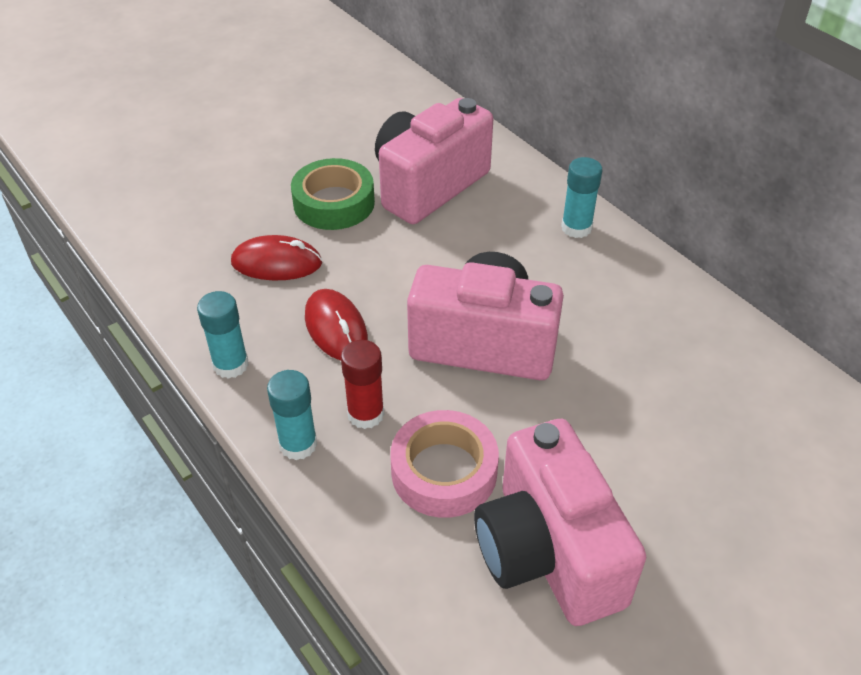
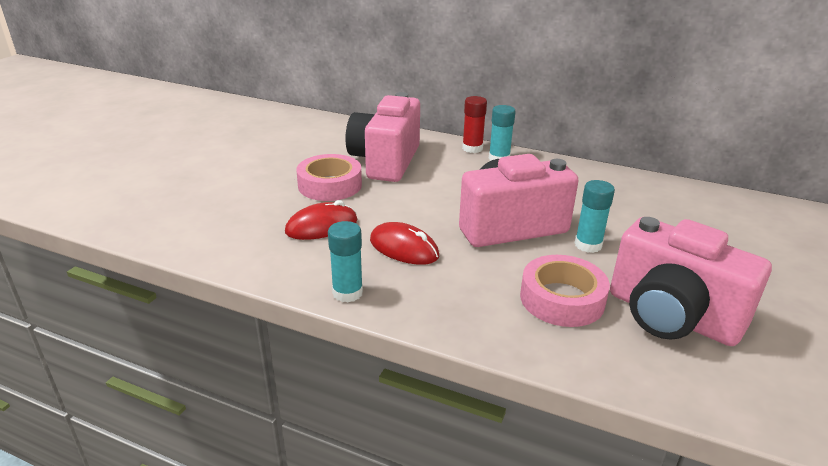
camera: 30 degrees left, 15 degrees down
turquoise glue stick [267,370,317,460] -> turquoise glue stick moved to [575,180,615,253]
green tape [291,158,375,230] -> pink tape [296,154,362,201]
red glue stick [341,340,385,429] -> red glue stick moved to [462,96,487,153]

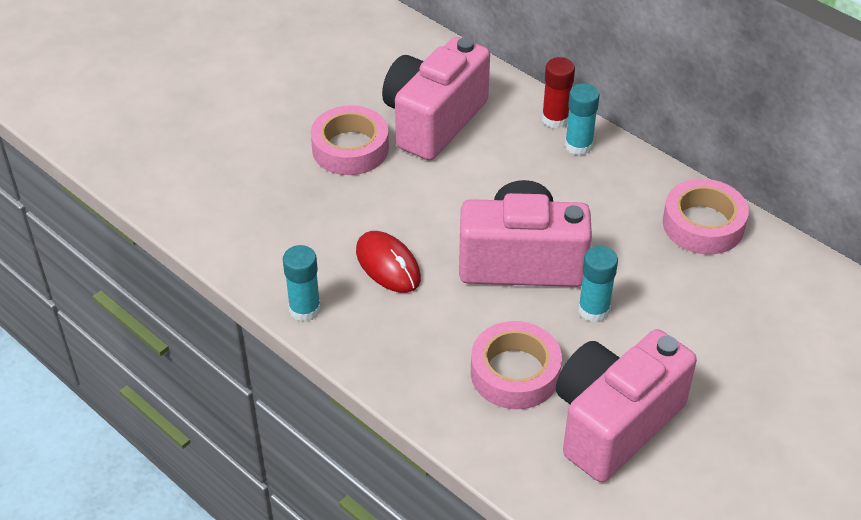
camera: 20 degrees right, 15 degrees up
red mouse [285,200,358,240] -> none
pink camera [610,217,772,346] -> pink camera turned 75 degrees clockwise [556,329,697,482]
none -> pink tape [663,179,749,255]

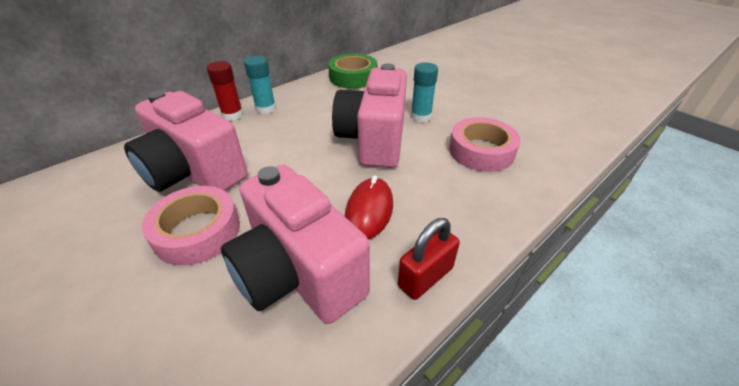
camera: 85 degrees left, 5 degrees down
turquoise glue stick [283,245,321,322] -> red padlock [398,218,460,300]
red mouse [356,231,421,293] -> red mouse turned 45 degrees counterclockwise [345,175,393,240]
pink camera [556,329,697,482] -> pink camera moved to [221,165,370,324]
pink tape [663,179,749,255] -> green tape [328,53,377,89]

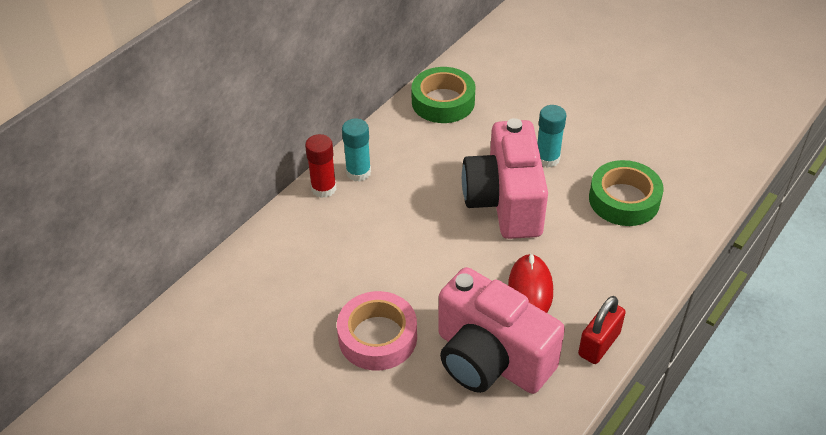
camera: 10 degrees left, 5 degrees up
pink camera [124,91,247,192] -> none
pink tape [449,117,521,172] -> green tape [589,160,664,226]

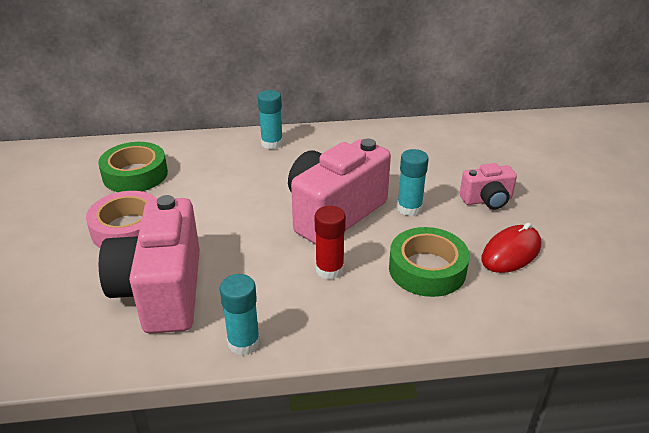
camera: 45 degrees right, 10 degrees down
red glue stick [305,134,336,198] -> red glue stick moved to [315,206,346,279]
green tape [411,67,475,123] -> green tape moved to [98,142,168,192]
red mouse [508,253,553,313] -> red mouse moved to [481,223,541,273]
red padlock [578,296,626,364] -> turquoise glue stick [220,274,260,355]
none -> pink camera [460,163,517,209]

